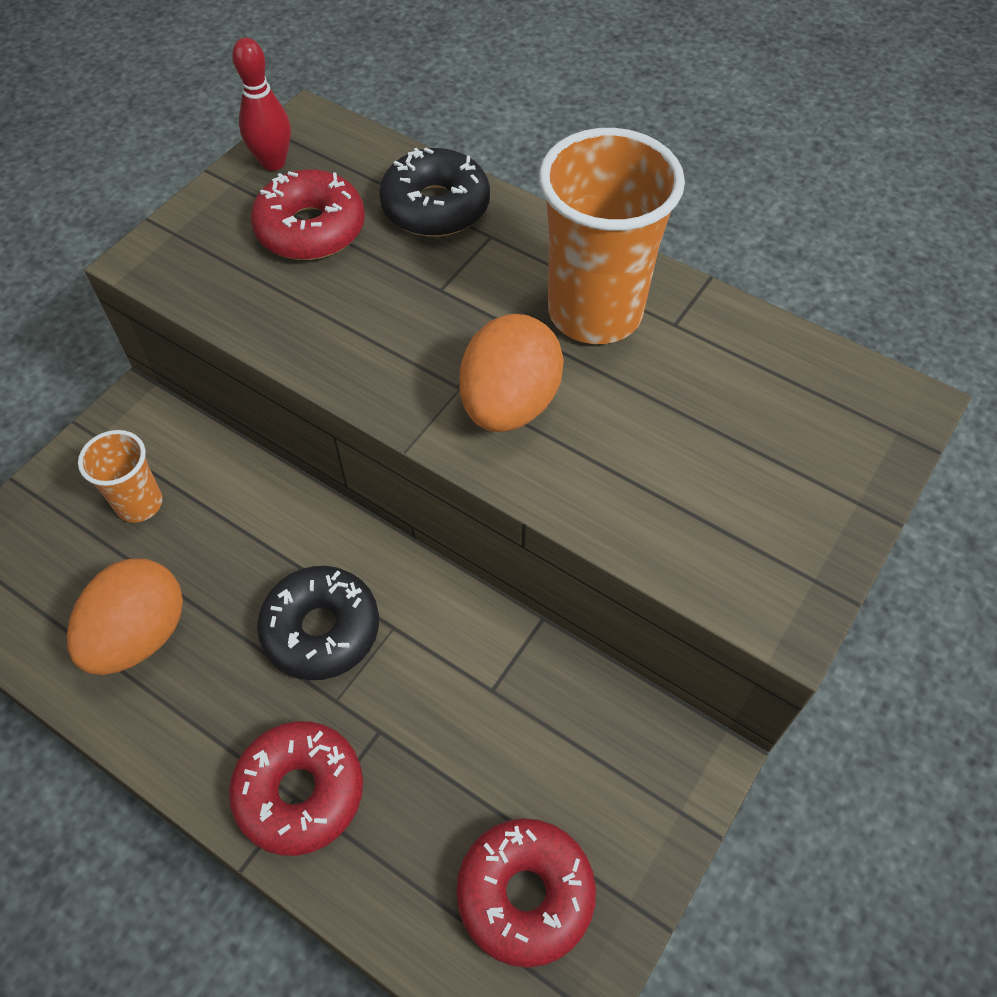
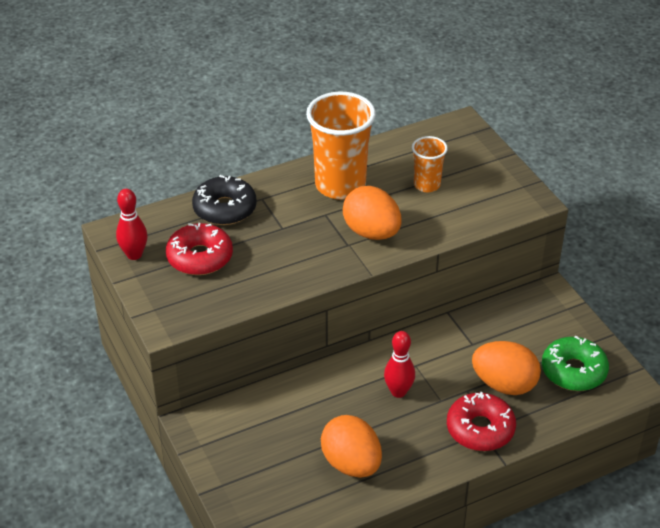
camera: 60 degrees left, 15 degrees down
orange cup [78,430,163,523] -> orange cup moved to [412,136,448,192]
black donut [257,566,379,680] -> red bowling pin [384,331,415,398]
red donut [456,818,596,968] -> green donut [542,335,609,391]
none -> orange egg [472,341,541,395]

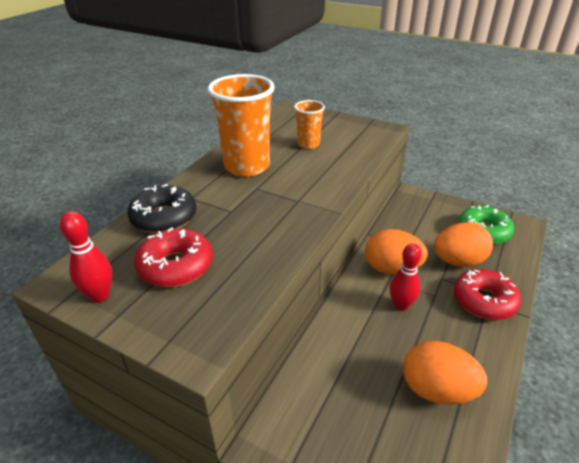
camera: 35 degrees left, 5 degrees down
orange egg [343,186,401,240] -> orange egg moved to [365,229,428,275]

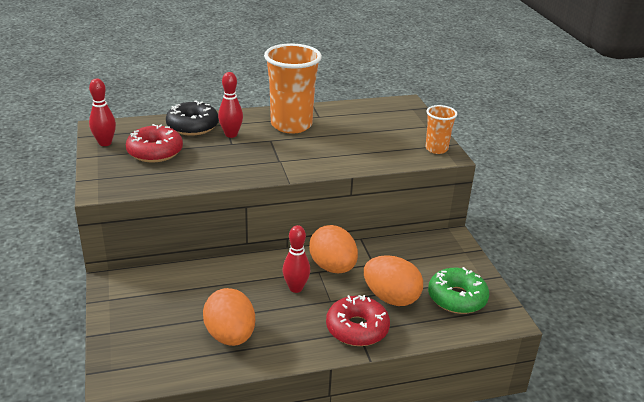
camera: 45 degrees right, 5 degrees down
orange cup [294,100,325,149] -> orange cup moved to [425,105,457,154]
none -> red bowling pin [218,72,243,138]

